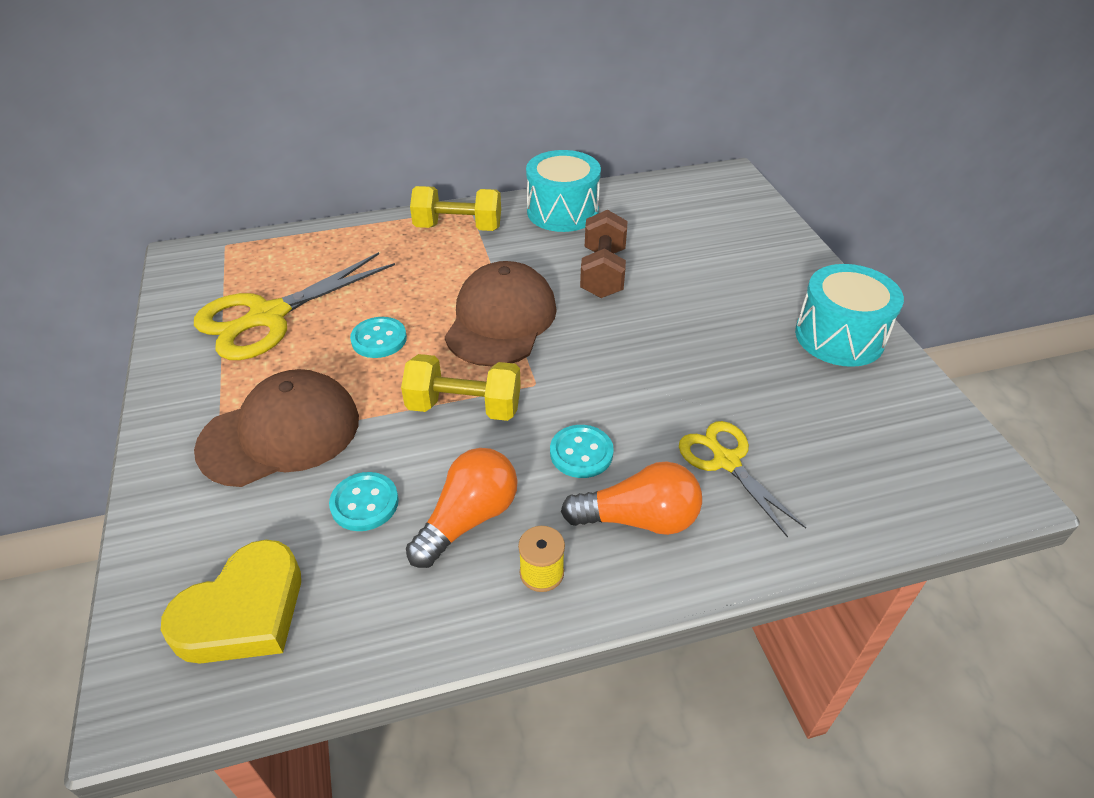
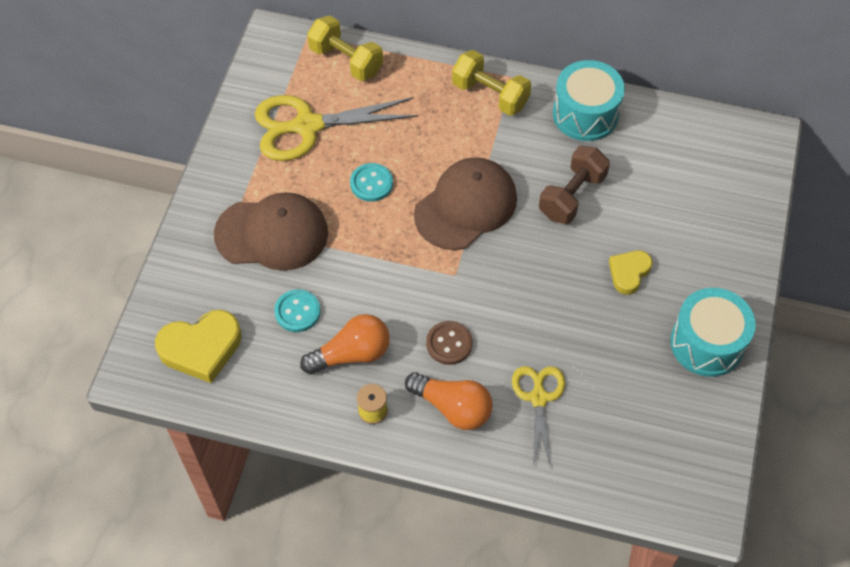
camera: 30 degrees right, 15 degrees up
yellow dumbbell [401,354,521,421] -> yellow dumbbell moved to [307,16,383,81]
turquoise button [550,425,614,478] -> brown button [426,321,473,365]
none -> yellow heart [609,251,653,295]

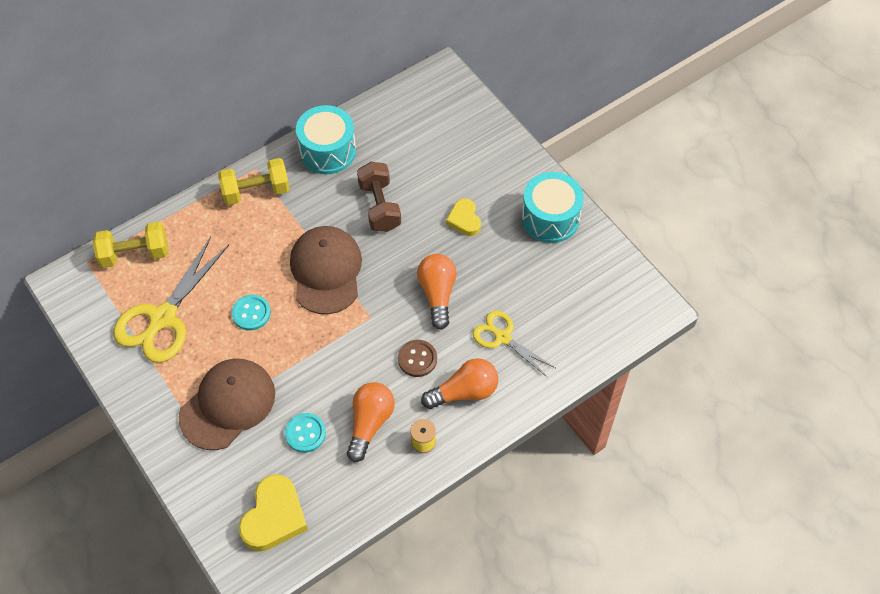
camera: 50 degrees left, 0 degrees up
none -> orange light bulb [417,254,457,330]

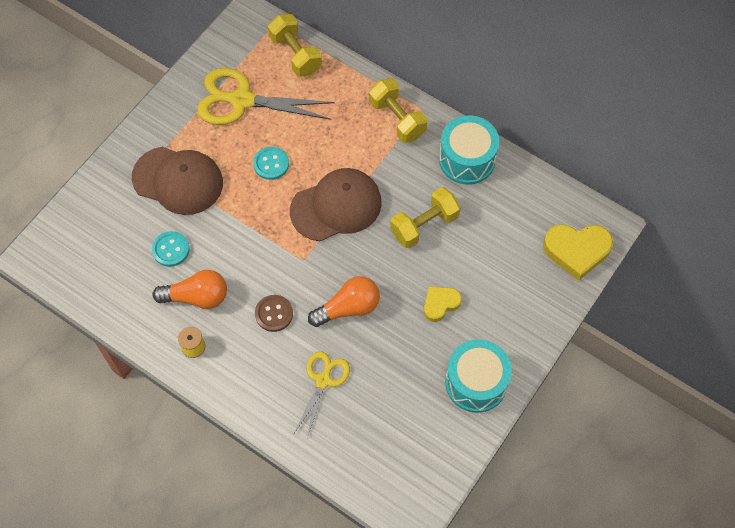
camera: 70 degrees right, 5 degrees up
yellow heart [238,474,308,552] -> yellow heart moved to [543,224,613,280]
brown dumbbell [357,162,401,232] -> yellow dumbbell [390,187,460,248]
orange light bulb [421,358,498,409] -> none

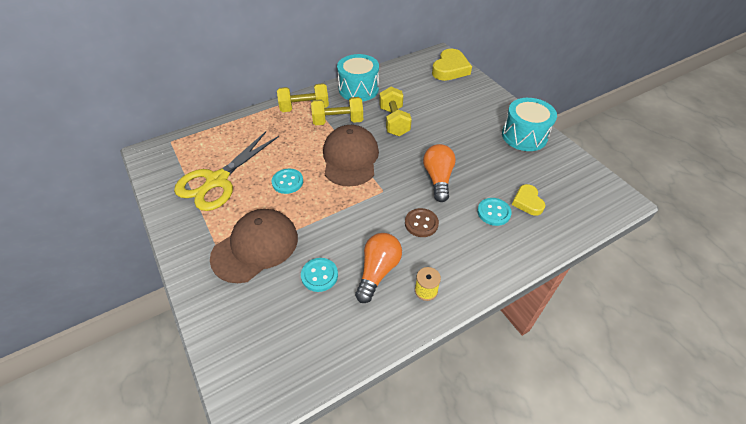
camera: 65 degrees left, 15 degrees down
yellow dumbbell [268,14,322,77] -> yellow dumbbell moved to [311,97,363,125]
yellow scissors [294,351,350,438] -> turquoise button [477,198,512,226]
yellow heart [424,286,462,322] -> yellow heart moved to [512,184,545,216]

